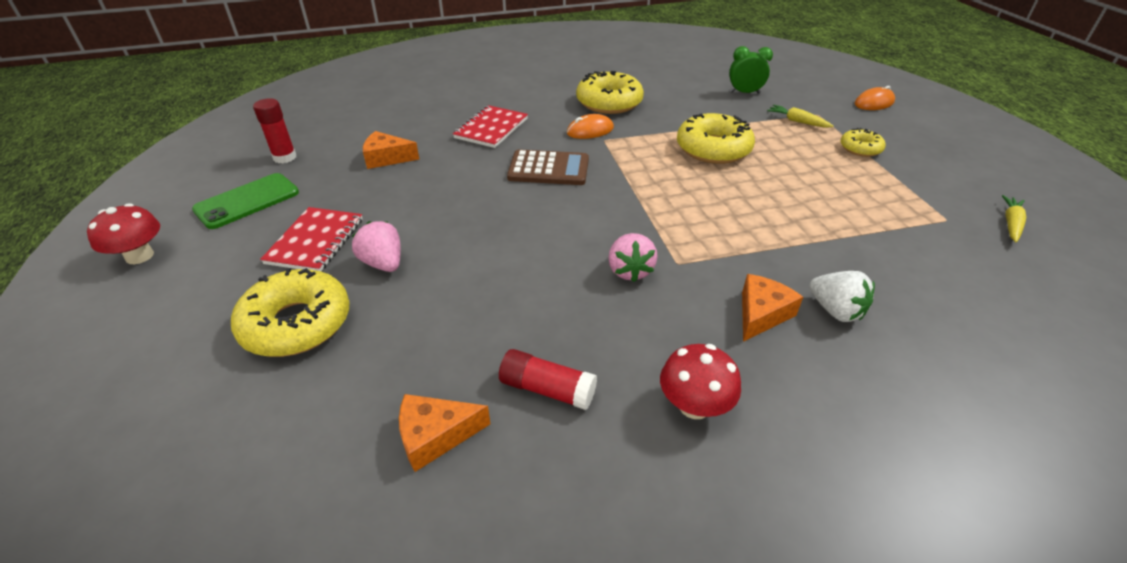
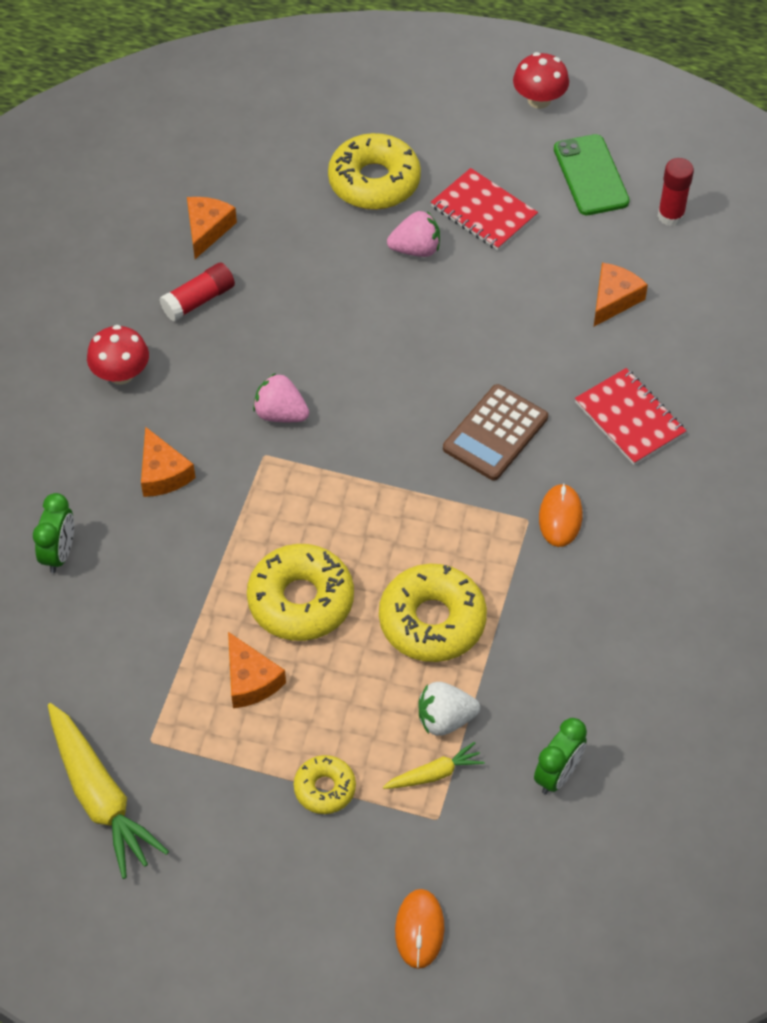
camera: 120 degrees right, 15 degrees up
yellow donut [576,71,644,114] -> yellow donut moved to [247,544,354,641]
white strawberry [809,271,875,322] -> white strawberry moved to [418,682,480,736]
yellow carrot [1002,195,1026,242] -> yellow carrot [48,703,169,879], size x1.97
none -> green clock [33,493,74,573]
none -> orange cheese [228,632,286,708]

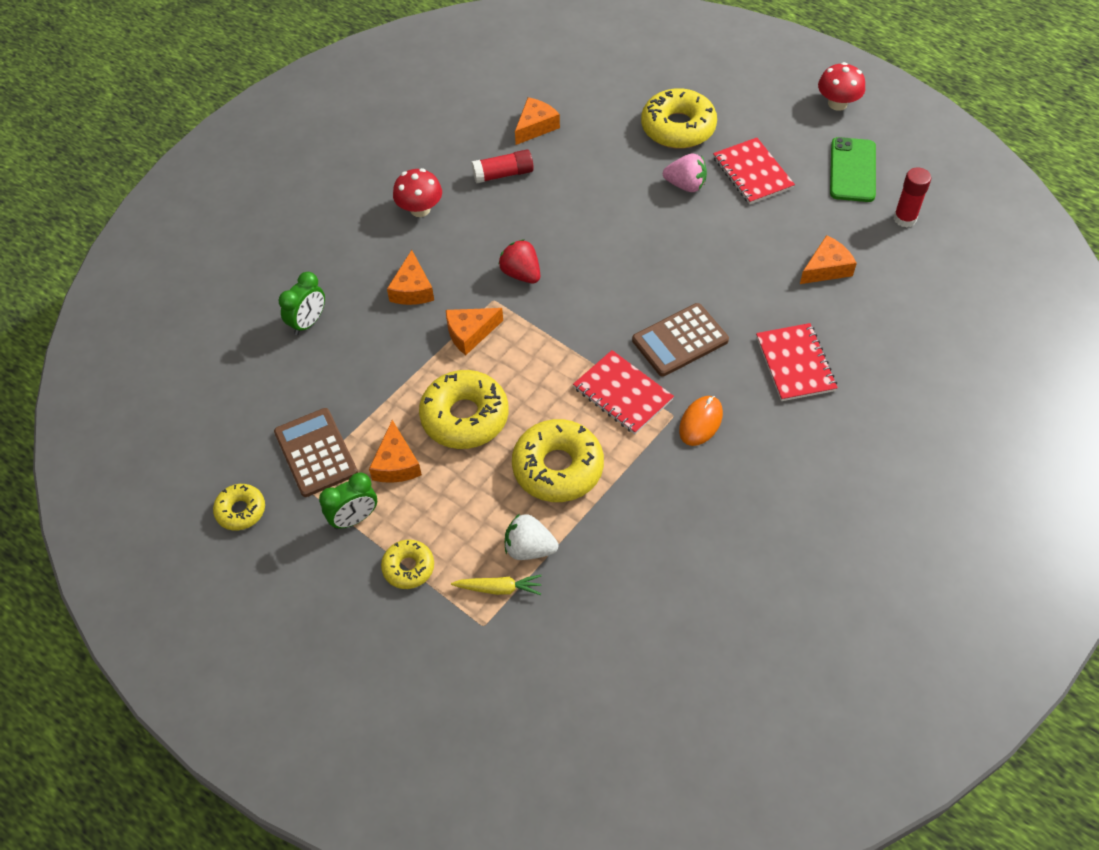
camera: 25 degrees right, 0 degrees up
yellow carrot [48,703,169,879] -> yellow donut [213,484,265,531]
pink strawberry [253,373,309,422] -> red strawberry [498,239,540,283]
orange mouse [395,889,444,969] -> none
green clock [534,718,587,794] -> green clock moved to [319,472,377,530]
none -> brown calculator [274,408,358,497]
none -> orange cheese [446,308,503,355]
none -> red notebook [573,350,674,434]

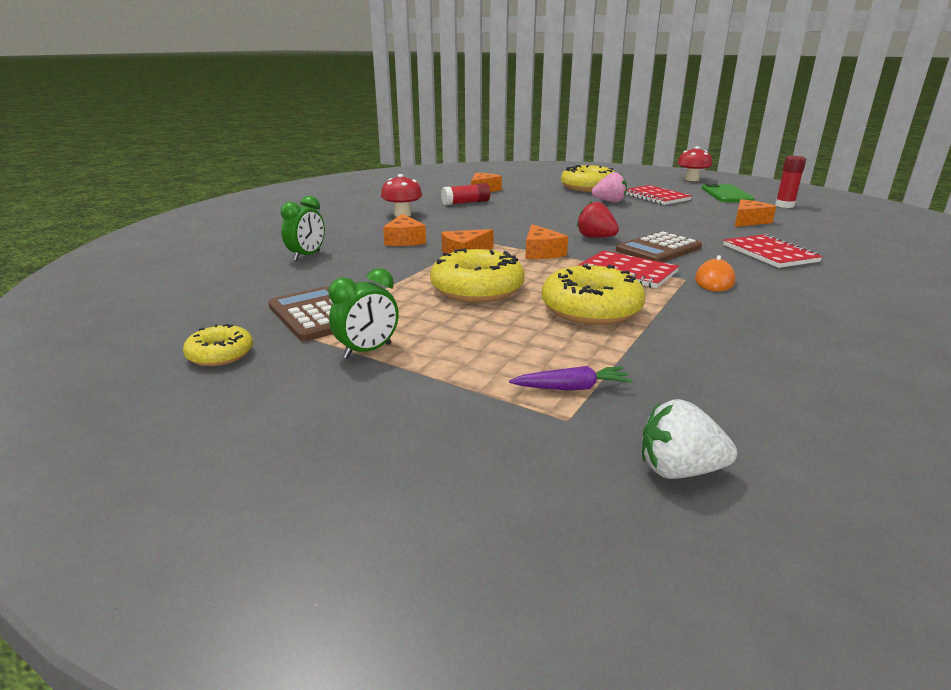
camera: 10 degrees left, 30 degrees down
orange cheese [369,420,422,483] -> orange cheese moved to [525,224,568,259]
yellow donut [381,540,434,589] -> none
yellow carrot [451,575,542,595] -> purple carrot [509,366,633,391]
red strawberry [498,239,540,283] -> red strawberry moved to [577,201,619,238]
white strawberry [505,514,558,560] -> white strawberry moved to [642,399,737,479]

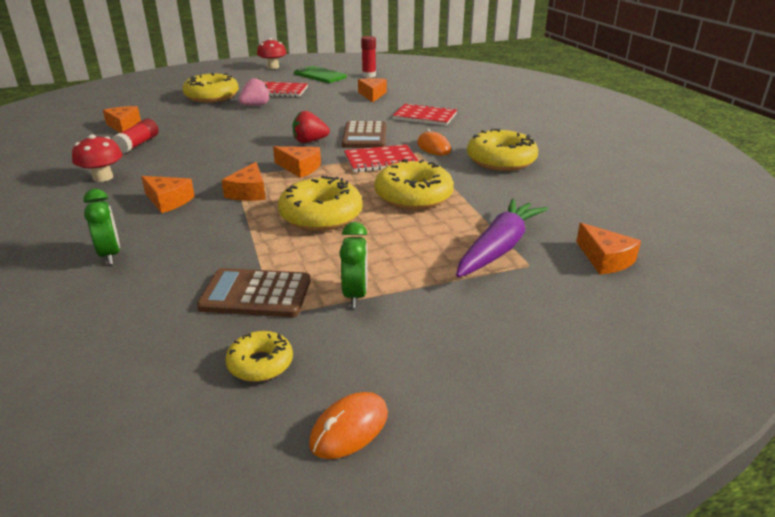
camera: 50 degrees left, 5 degrees up
purple carrot [509,366,633,391] -> purple carrot [456,199,548,277], size x1.97
white strawberry [642,399,737,479] -> orange cheese [576,223,641,274]
none -> orange mouse [309,392,388,459]
none -> yellow donut [467,128,538,171]

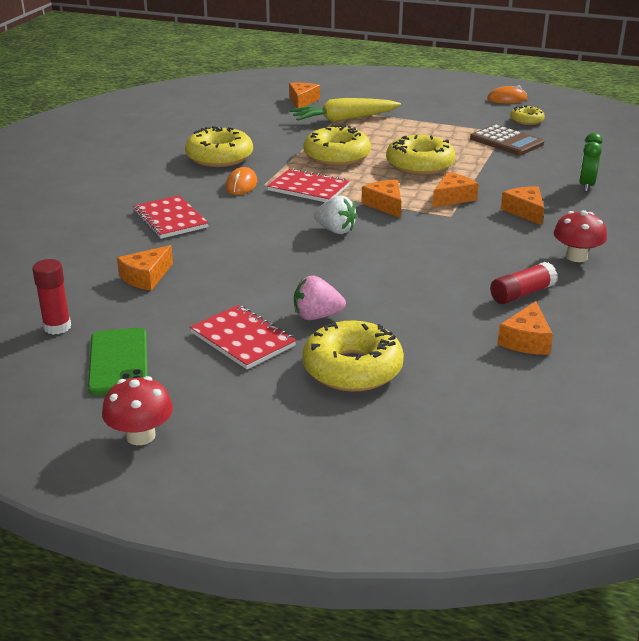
camera: 140 degrees left, 0 degrees up
red strawberry [292,111,330,143] -> white strawberry [314,195,357,234]
green clock [339,222,368,307] -> none
brown calculator [342,121,386,148] -> none
purple carrot [456,199,548,277] -> yellow carrot [290,98,401,122]

